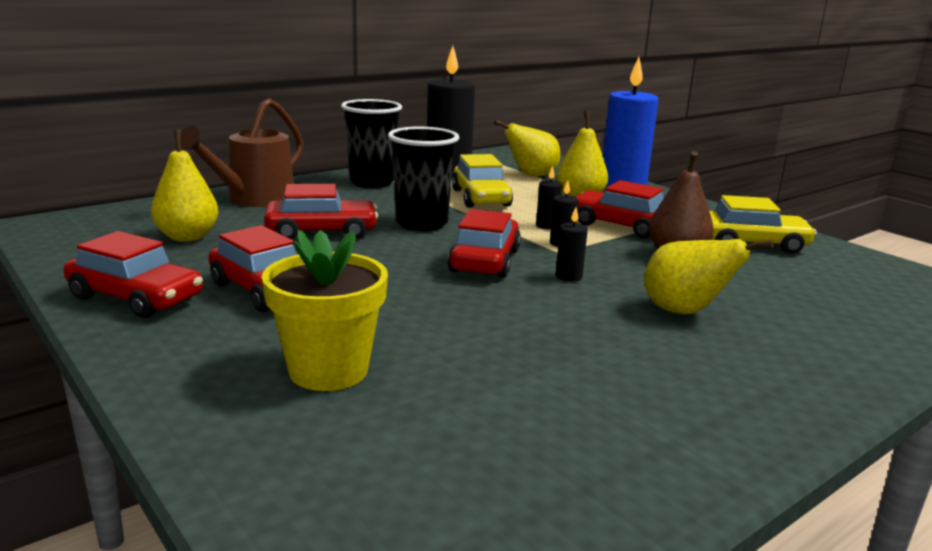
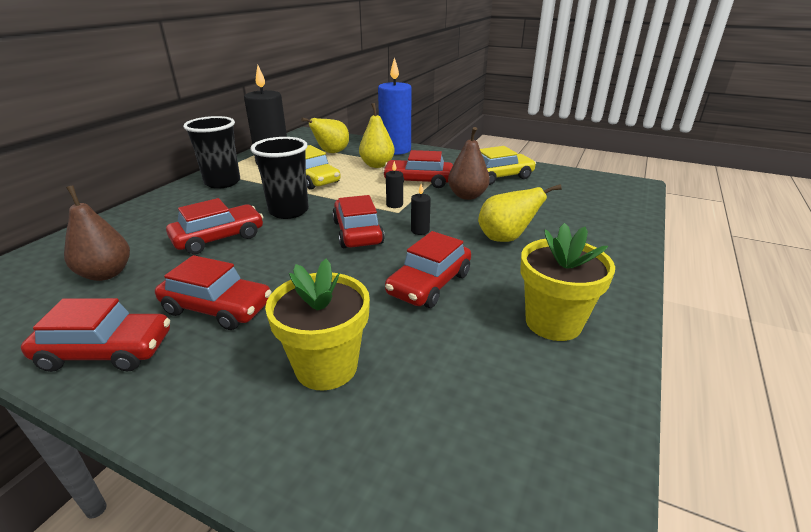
camera: 25 degrees left, 10 degrees up
yellow pear [151,129,218,242] -> brown pear [64,186,130,281]
brown watering can [180,98,304,207] -> none
black candle [536,165,563,230] -> none
none -> red car [385,231,471,308]
none -> yellow flower pot [520,223,615,341]

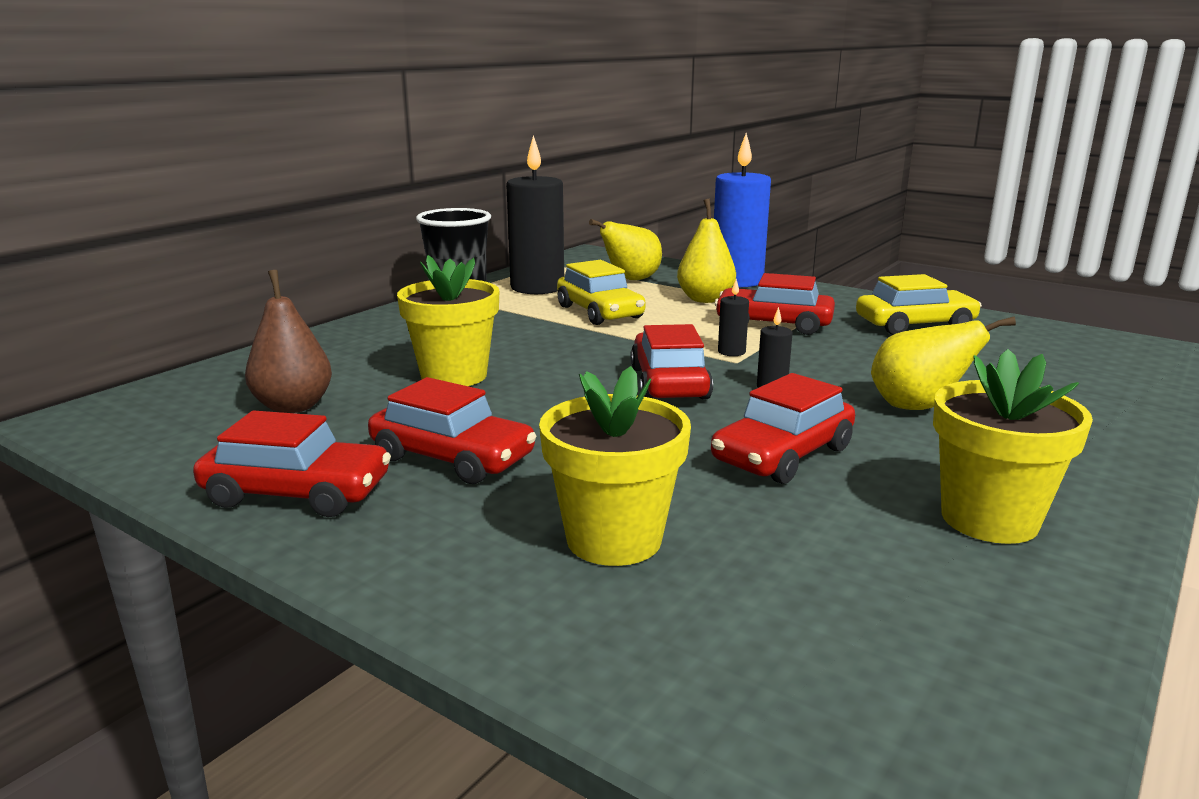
camera: 10 degrees right, 10 degrees down
red car [166,198,263,254] -> yellow flower pot [397,255,499,386]
black cup [251,137,309,219] -> none
brown pear [448,127,490,200] -> none

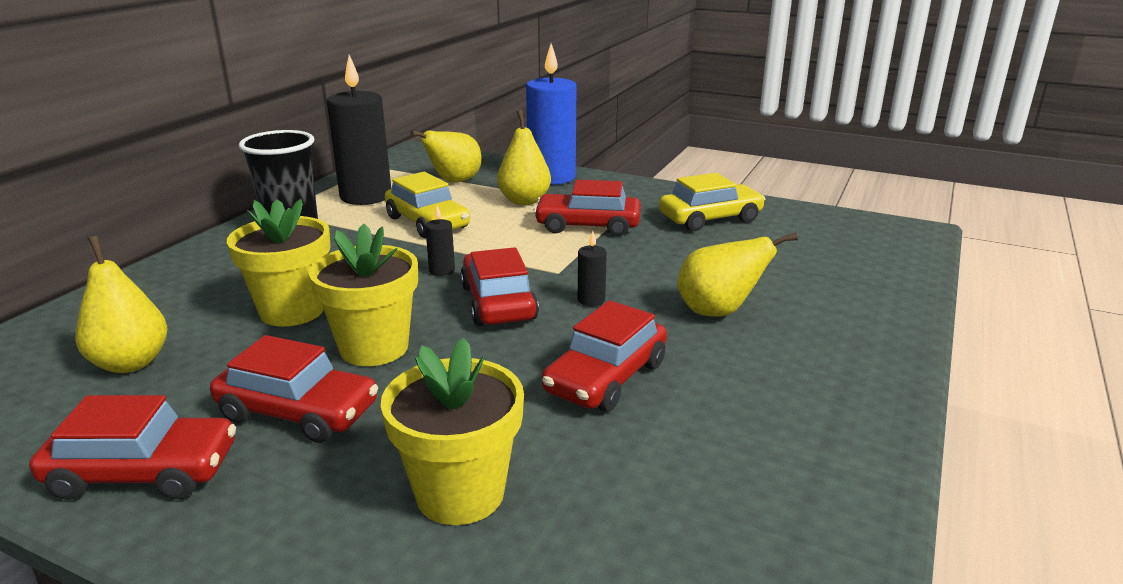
camera: 10 degrees left, 5 degrees up
brown pear [245,270,332,413] -> yellow pear [75,235,168,373]
black candle [718,279,749,356] -> black candle moved to [425,205,455,276]
yellow flower pot [933,349,1093,544] -> yellow flower pot moved to [309,224,418,366]

